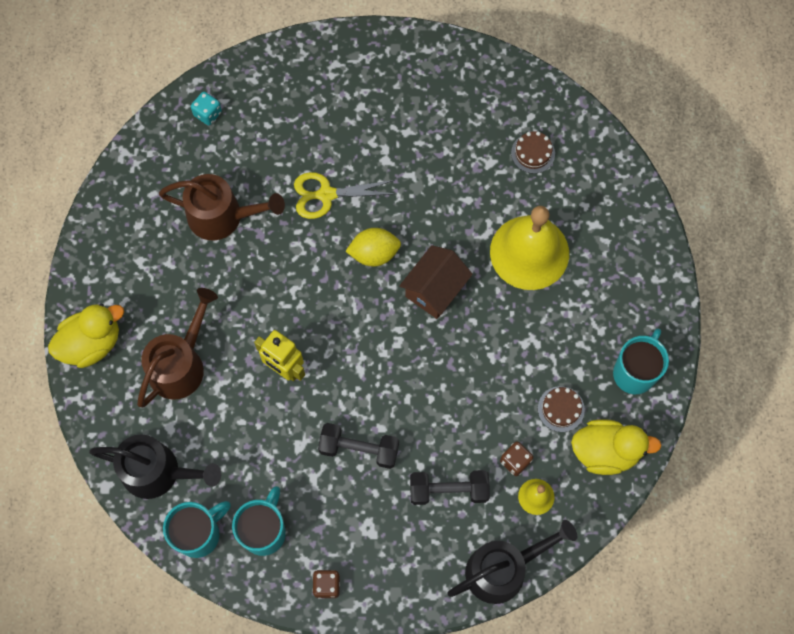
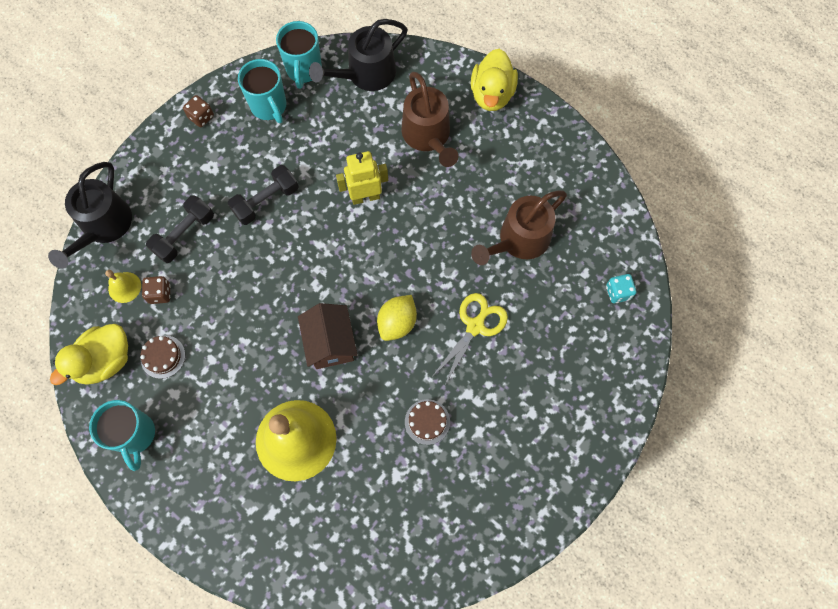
camera: 130 degrees right, 0 degrees up
brown cake [511,131,555,174] -> brown cake moved to [405,399,450,445]

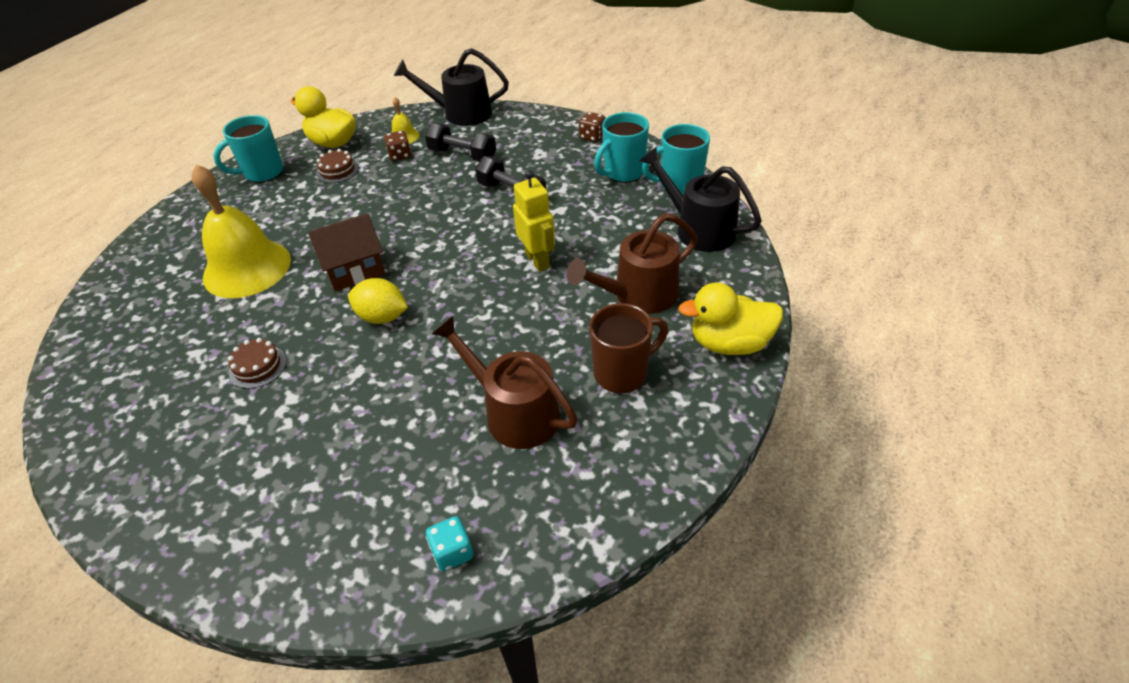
camera: 80 degrees right, 25 degrees down
yellow scissors [431,293,508,385] -> none
none -> brown mug [590,303,668,394]

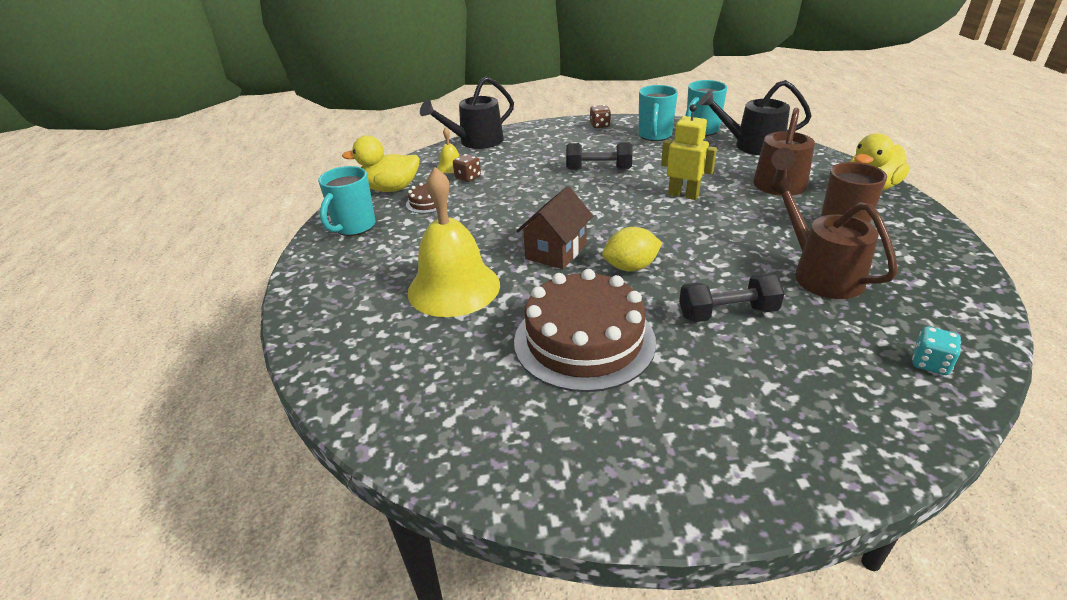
camera: 35 degrees left, 10 degrees down
brown cake [228,338,286,389] -> brown cake [514,269,656,392], size x2.36
black dumbbell [425,123,496,162] -> black dumbbell moved to [679,273,785,322]
brown watering can [432,316,578,449] -> brown watering can turned 60 degrees clockwise [769,177,898,299]

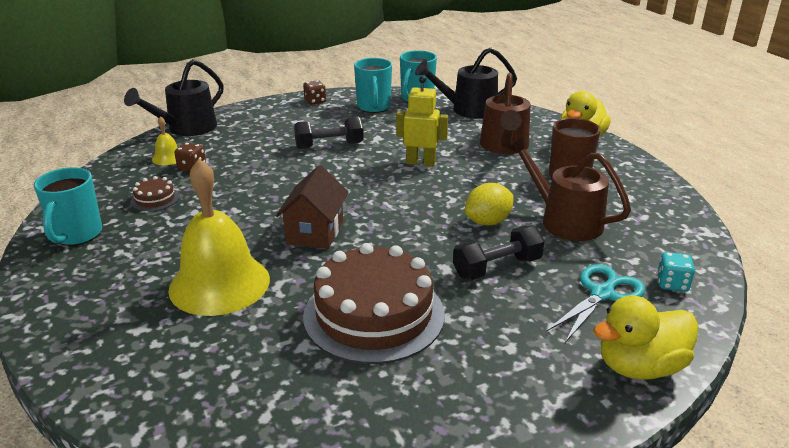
camera: 20 degrees left, 5 degrees down
yellow duck [342,136,420,192] -> yellow duck moved to [593,295,698,379]
yellow lemon [602,227,662,271] -> yellow lemon moved to [465,183,514,226]
none -> turquoise scissors [546,264,645,343]

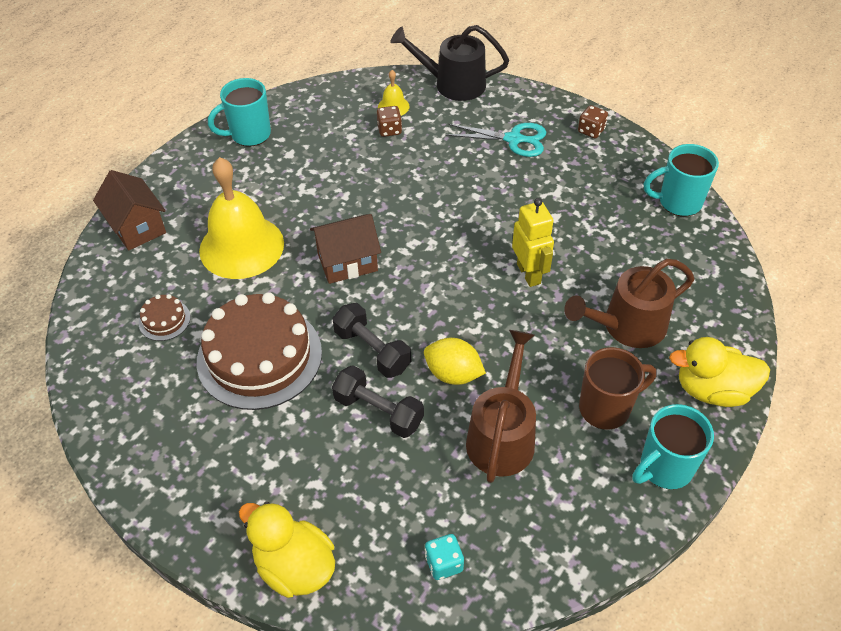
camera: 60 degrees right, 20 degrees up
brown cake [131,176,179,211] -> brown cake moved to [139,294,191,341]
black dumbbell [294,117,364,149] -> black dumbbell moved to [332,303,411,378]
turquoise mug [354,58,392,113] -> turquoise mug moved to [632,404,714,489]
black watering can [415,48,517,119] -> none
turquoise scissors [546,264,645,343] -> turquoise scissors moved to [446,123,547,157]
none -> brown house [93,170,166,251]

